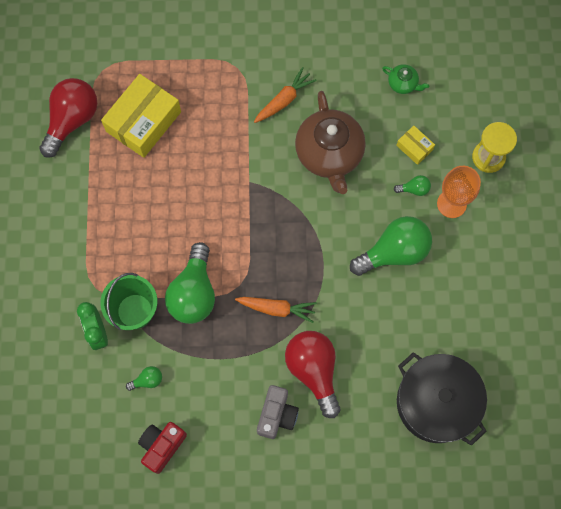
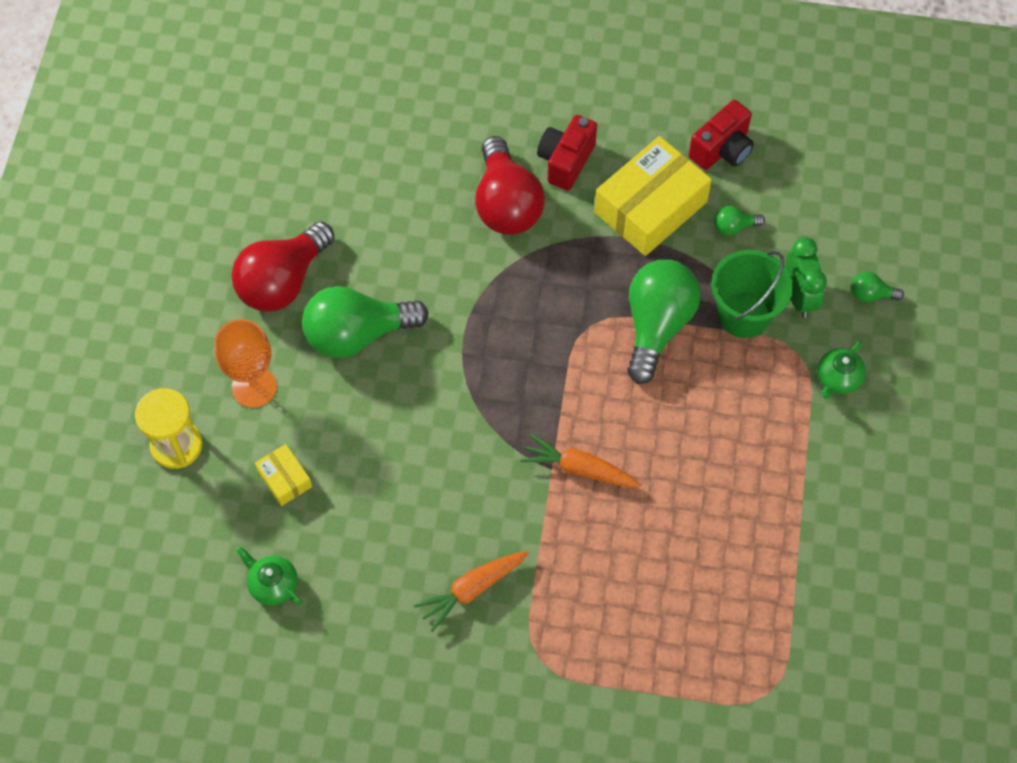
camera: 170 degrees left, 10 degrees down
red light bulb [39,78,97,158] -> red light bulb moved to [231,222,334,312]
yellow box [101,74,181,158] -> yellow box moved to [594,136,712,256]
orange carrot [235,297,317,323] -> orange carrot moved to [520,433,641,487]
grey camera [257,385,299,439] -> red camera [537,115,597,191]
brown teapot [295,91,366,194] -> none
green light bulb [394,175,431,196] -> green light bulb moved to [851,272,904,302]
black pot [397,352,487,446] -> none
none -> green teapot [817,341,866,399]

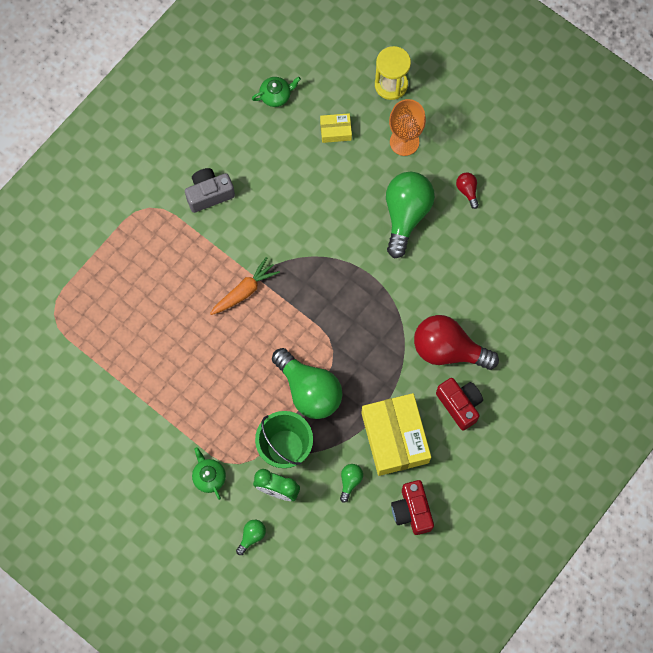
camera: 120 degrees right, 10 degrees up
red light bulb [231,222,334,312] -> red light bulb [456,173,479,209], size x0.43
orange carrot [414,551,529,632] -> grey camera [185,168,235,213]

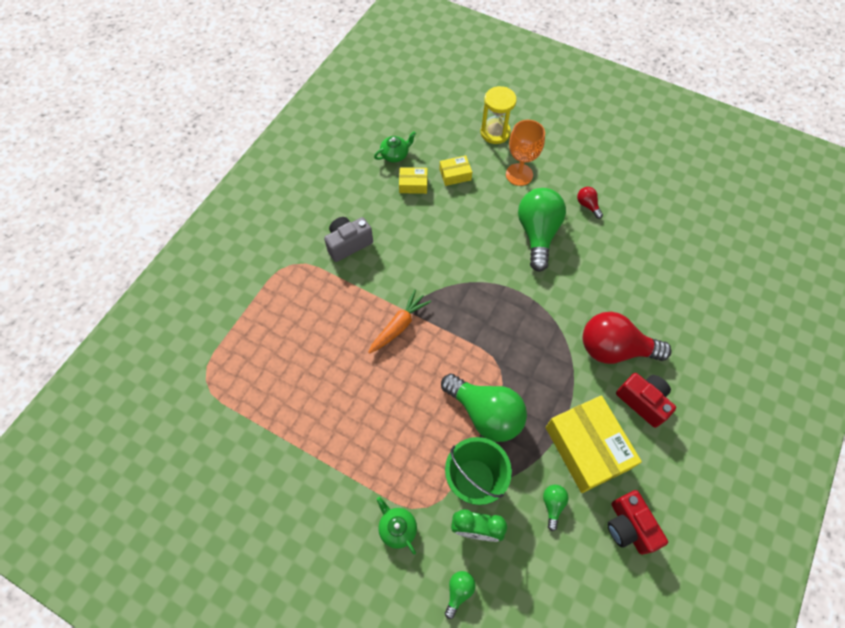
camera: 10 degrees left, 10 degrees down
none -> yellow box [399,167,428,194]

